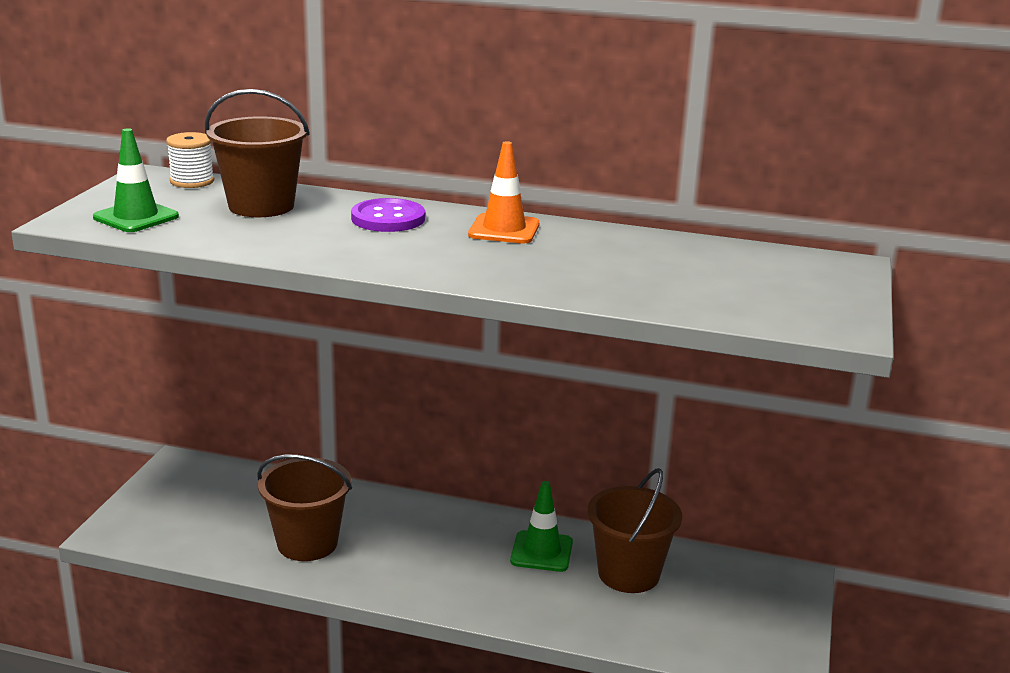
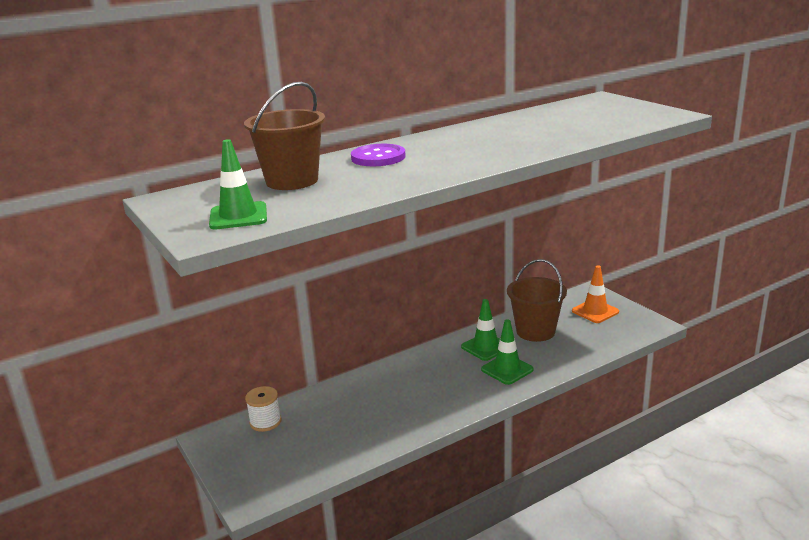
camera: 45 degrees left, 0 degrees up
white spool [166,132,215,188] -> white spool moved to [245,386,282,432]
brown bucket [257,455,352,561] -> none
orange traffic cone [468,141,540,244] -> orange traffic cone moved to [572,265,619,323]
none -> green traffic cone [481,319,534,385]

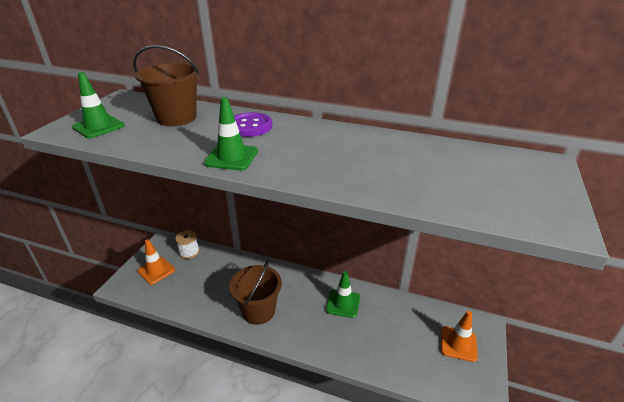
camera: 50 degrees right, 10 degrees up
green traffic cone [481,319,534,385] -> green traffic cone moved to [204,97,258,170]
brown bucket [507,259,567,342] -> brown bucket moved to [229,260,282,325]
none -> orange traffic cone [137,239,175,285]

